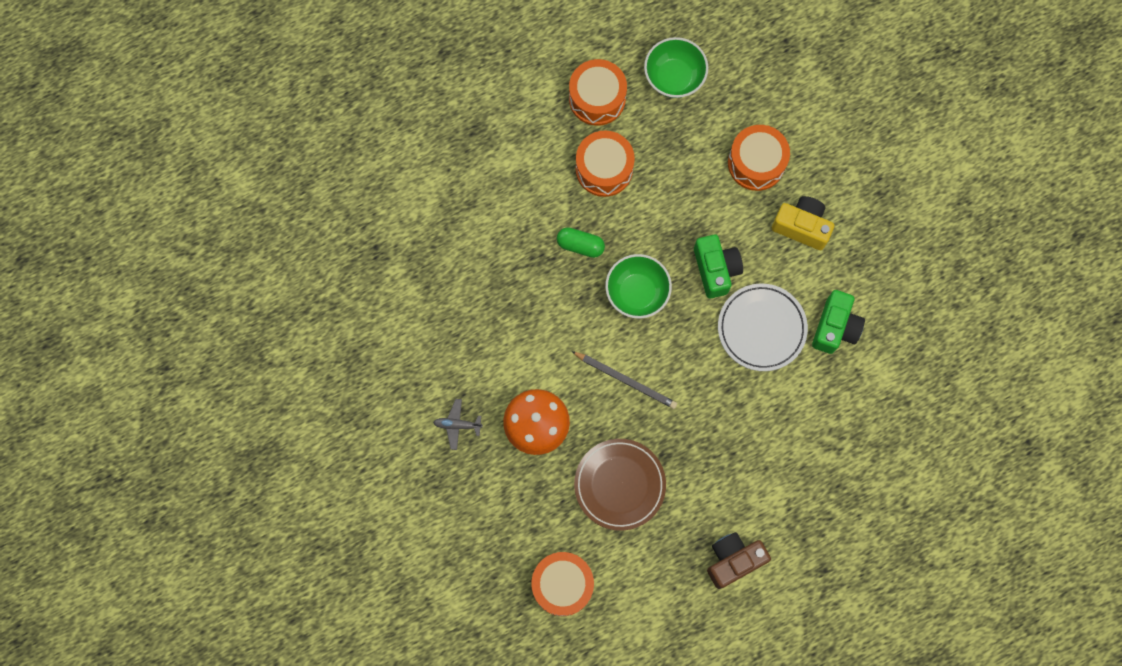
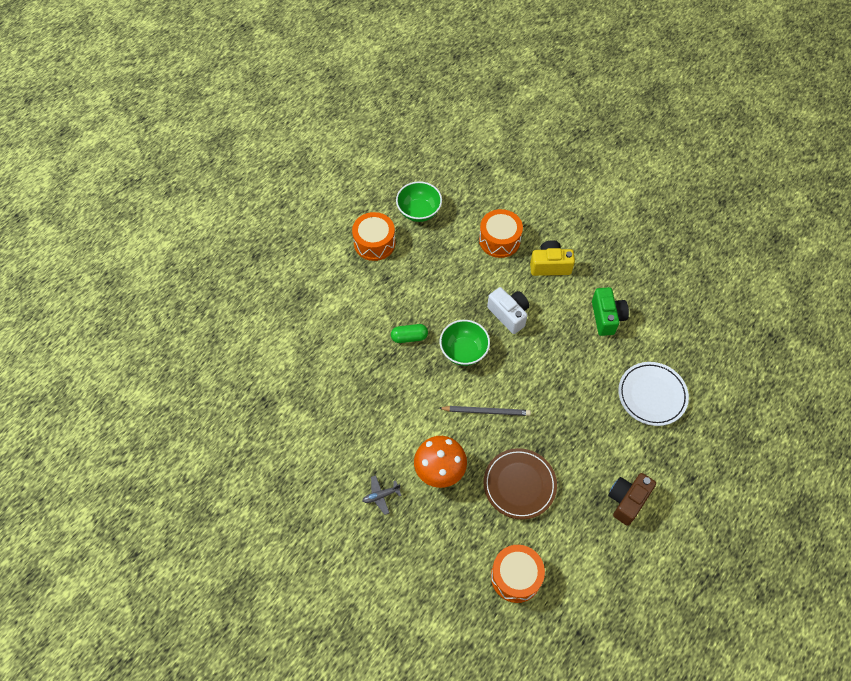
camera: 25 degrees left, 15 degrees down
orange drum [576,130,635,197] -> none
green camera [694,235,743,298] -> white camera [487,287,529,334]
white plate [718,284,808,371] -> white plate moved to [618,362,689,426]

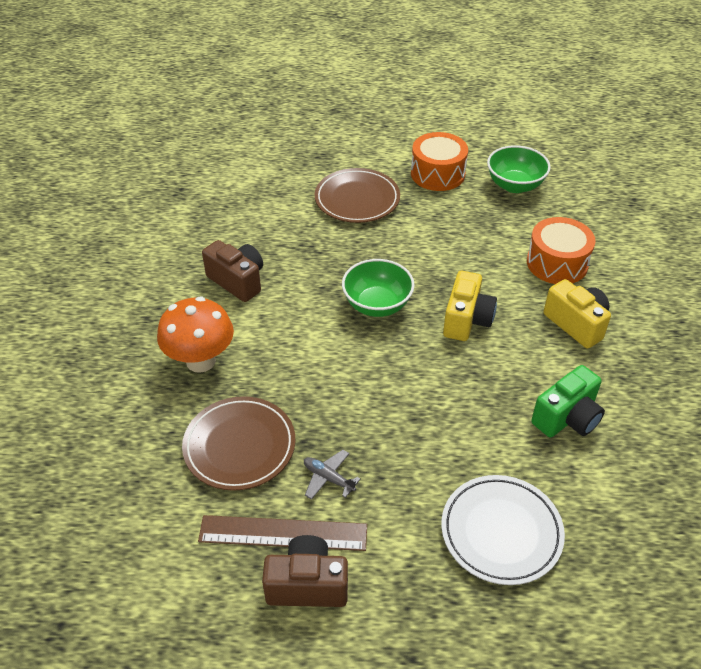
camera: 55 degrees right, 15 degrees down
grey plane [363,475,402,515] -> grey plane moved to [304,450,361,500]
green capsule [391,324,428,343] -> none
grey pencil [439,406,531,416] -> none
white camera [487,287,529,334] -> yellow camera [443,271,497,341]
orange drum [491,545,545,603] -> none
none -> brown ruler [198,515,367,551]
none -> brown camera [202,240,263,302]
none -> brown plate [315,168,400,223]

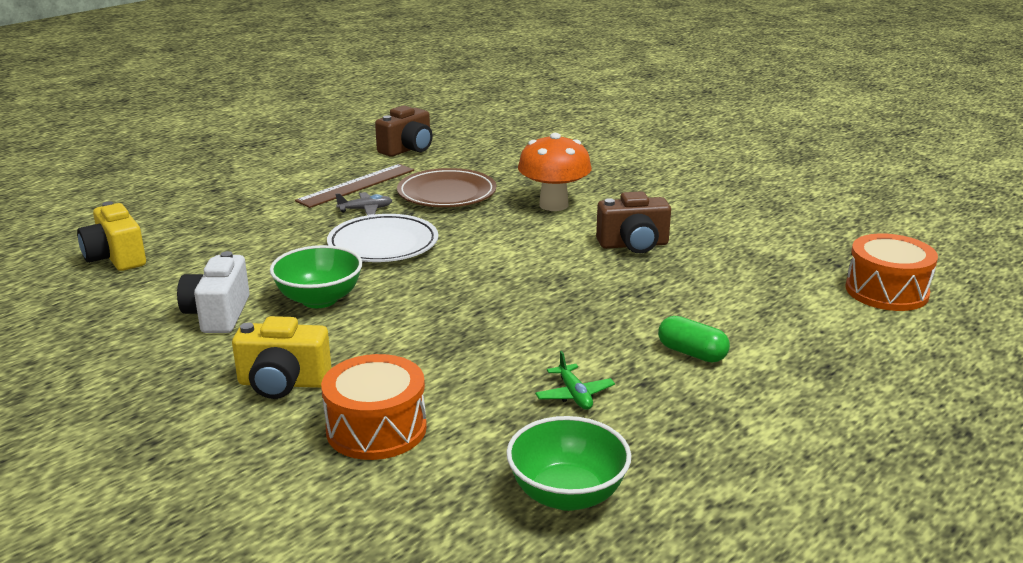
camera: 130 degrees right, 20 degrees down
brown camera [262,535,348,607] -> brown camera moved to [375,105,433,157]
brown plate [315,168,400,223] -> green capsule [658,316,730,362]
green bowl [342,259,415,317] -> green bowl moved to [270,245,362,308]
orange drum [411,132,468,191] -> orange drum moved to [846,233,938,311]
white plate [441,475,565,585] -> white plate moved to [327,214,438,262]
yellow camera [443,271,497,341] -> yellow camera moved to [77,201,146,271]
green camera [531,365,605,437] -> white camera [177,251,250,333]
none -> green plane [535,351,615,410]

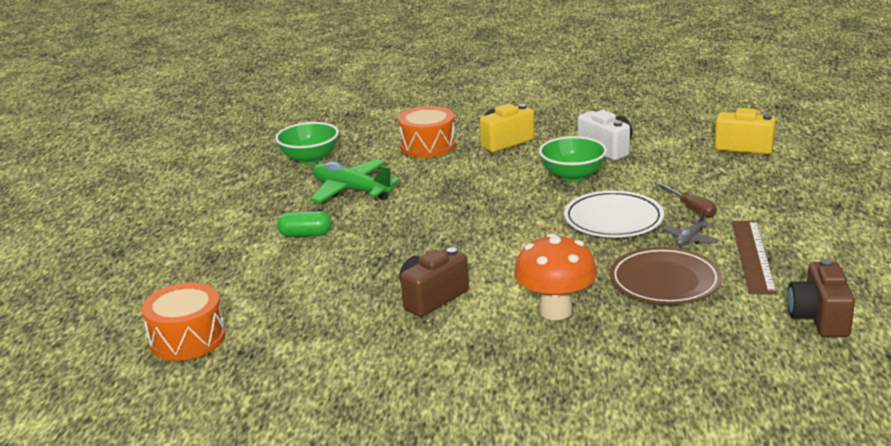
camera: 145 degrees right, 0 degrees up
green plane [535,351,615,410] -> green plane [310,159,401,203], size x2.01
none -> brown screwdriver [656,182,717,218]

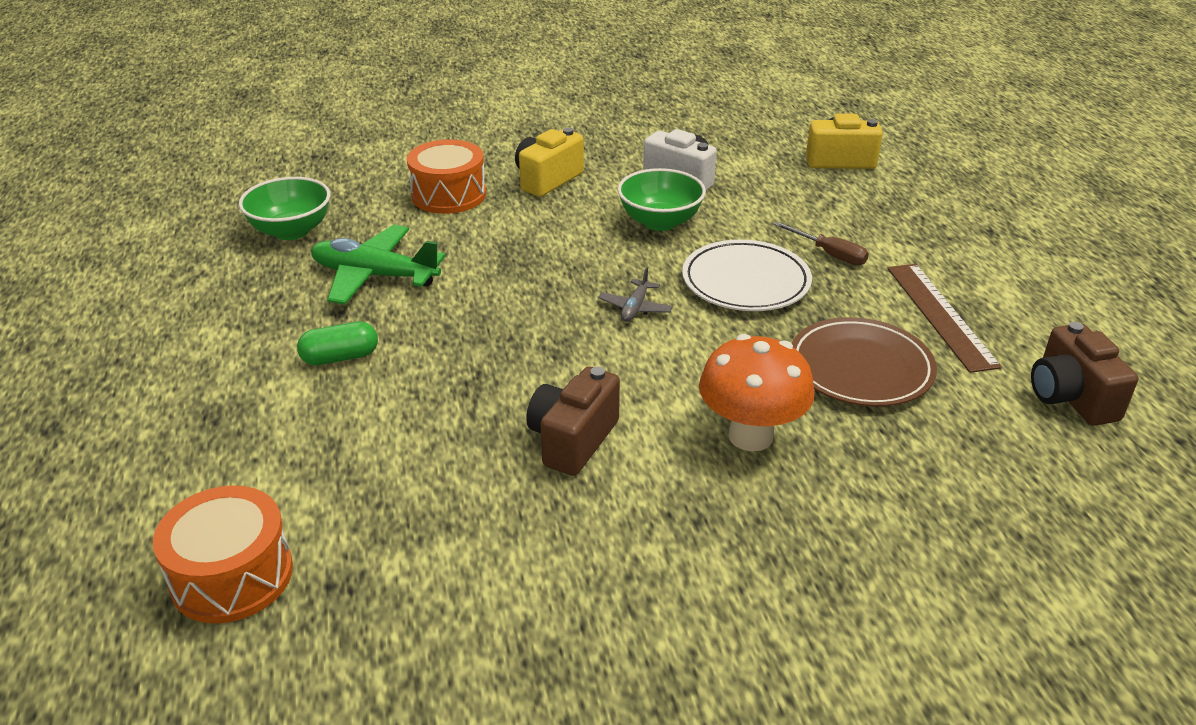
camera: 20 degrees left, 10 degrees up
grey plane [662,210,719,246] -> grey plane moved to [598,267,673,322]

